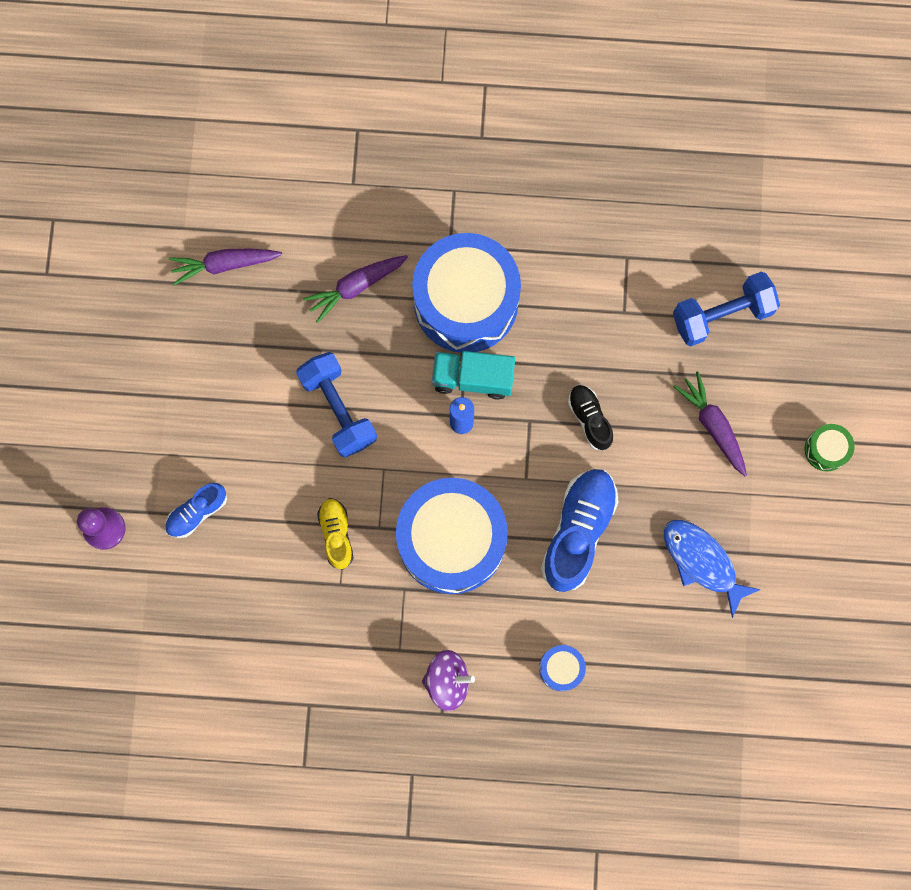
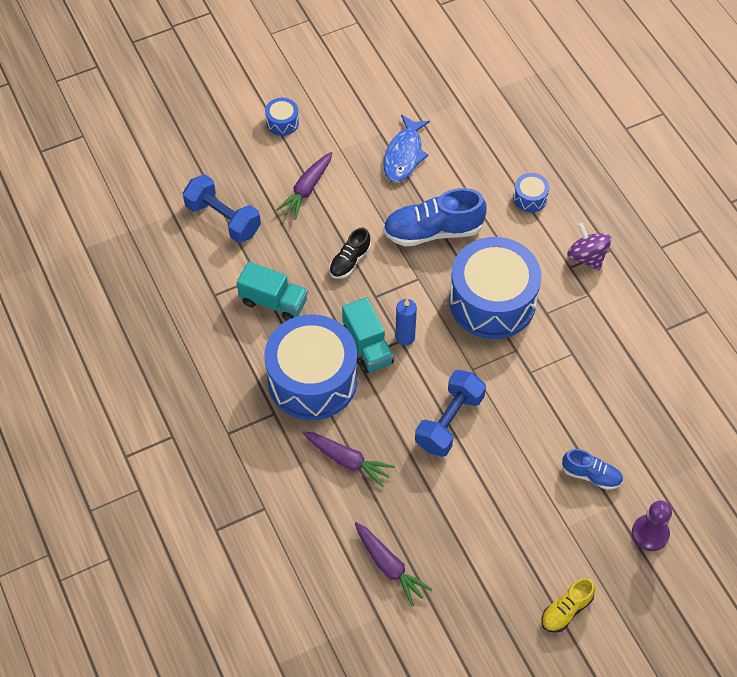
camera: 120 degrees left, 20 degrees down
yellow shoe [317,498,354,569] -> yellow shoe moved to [541,578,595,633]
green drum [805,424,855,471] -> blue drum [265,98,299,136]
none -> turquoise truck [237,262,308,321]

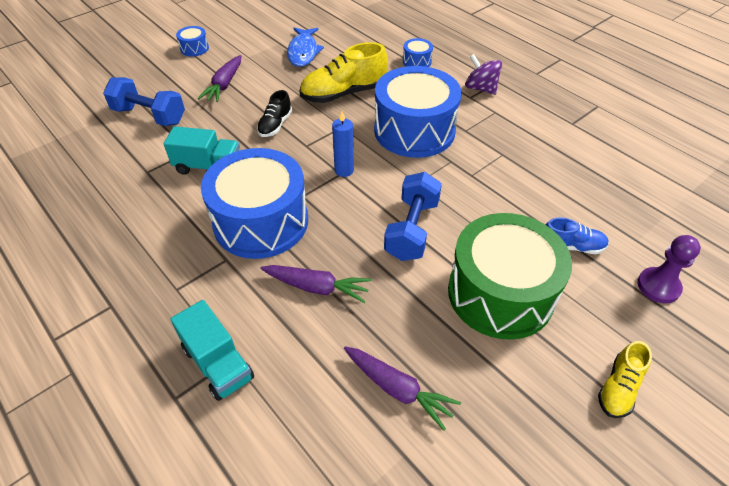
camera: 15 degrees left, 10 degrees down
turquoise truck [342,297,394,373] -> turquoise truck moved to [170,300,254,401]
blue shoe [383,188,487,246] -> yellow shoe [299,42,388,103]
none -> green drum [448,213,572,340]

